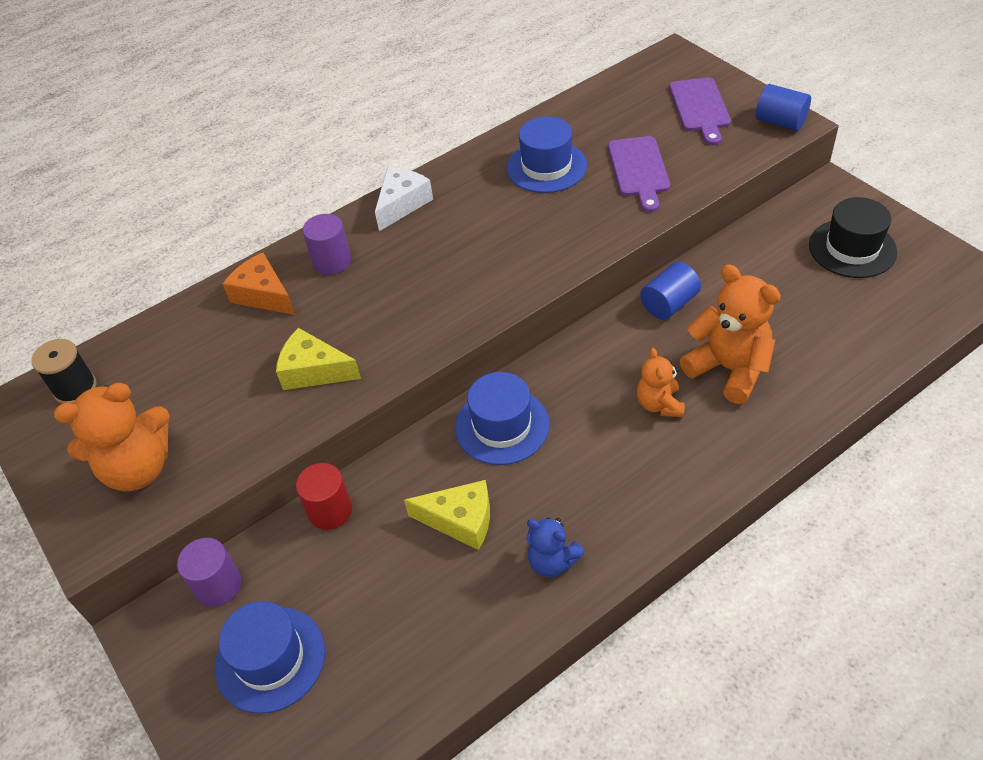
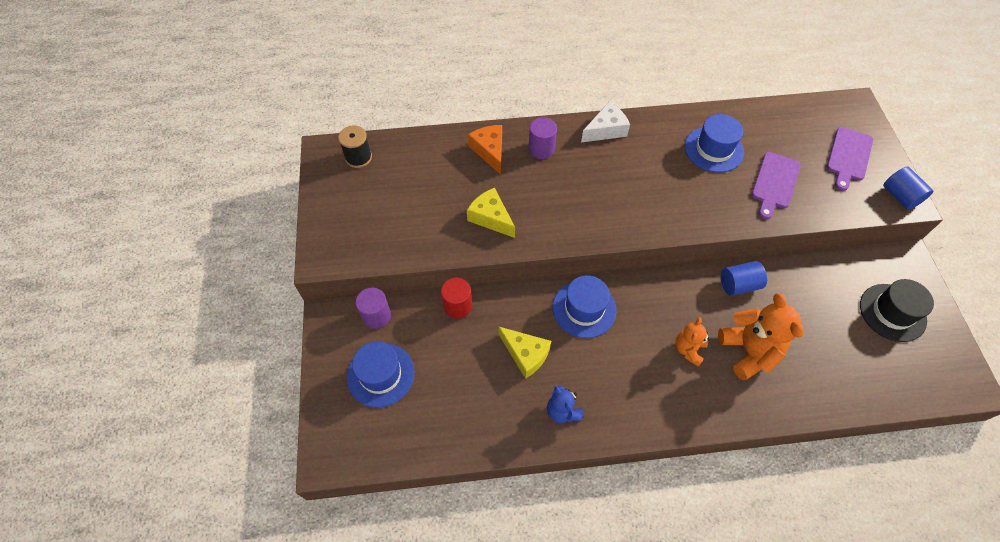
camera: 25 degrees right, 10 degrees up
orange teddy bear [54,383,170,491] -> none

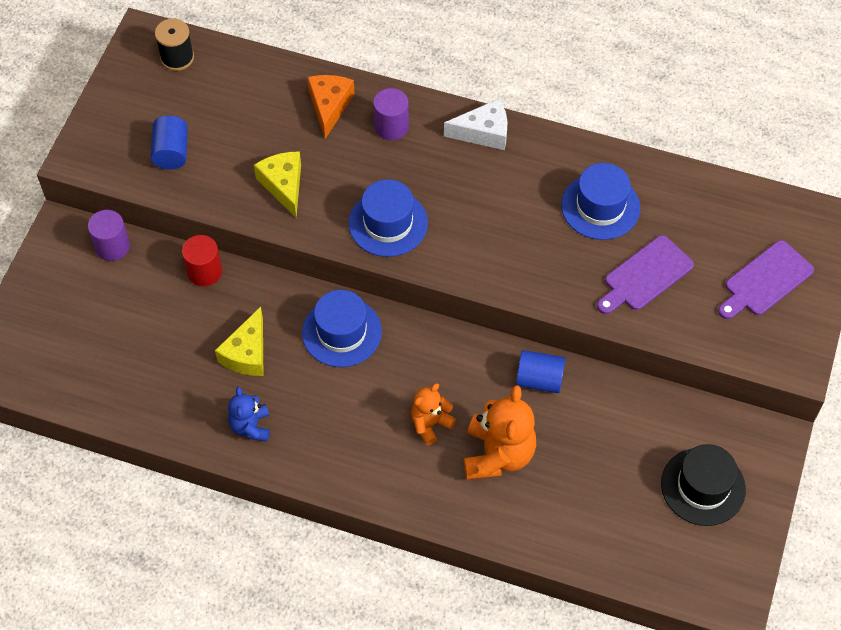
camera: 25 degrees right, 0 degrees up
blue hat [347,341,415,408] -> blue hat moved to [348,179,428,257]
yellow cheese [499,327,551,379] -> yellow cheese turned 45 degrees clockwise [215,307,263,376]
blue cylinder [883,166,933,210] -> blue cylinder moved to [151,116,188,169]

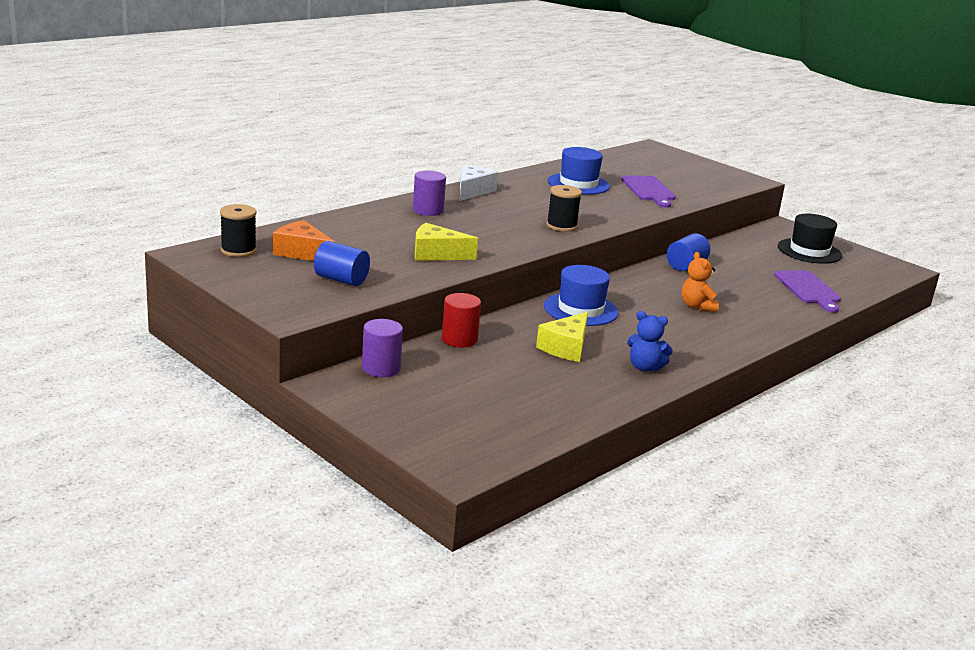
camera: 65 degrees left, 35 degrees down
yellow cheese [215,307,263,376] -> yellow cheese turned 75 degrees clockwise [536,312,588,362]
orange cheese [307,75,355,139] -> orange cheese moved to [273,220,335,261]
blue hat [348,179,428,257] -> none
orange teddy bear [464,385,536,480] -> none
purple cutting board [718,240,814,319] -> purple cutting board moved to [774,270,841,313]
none -> black spool [546,185,582,232]

